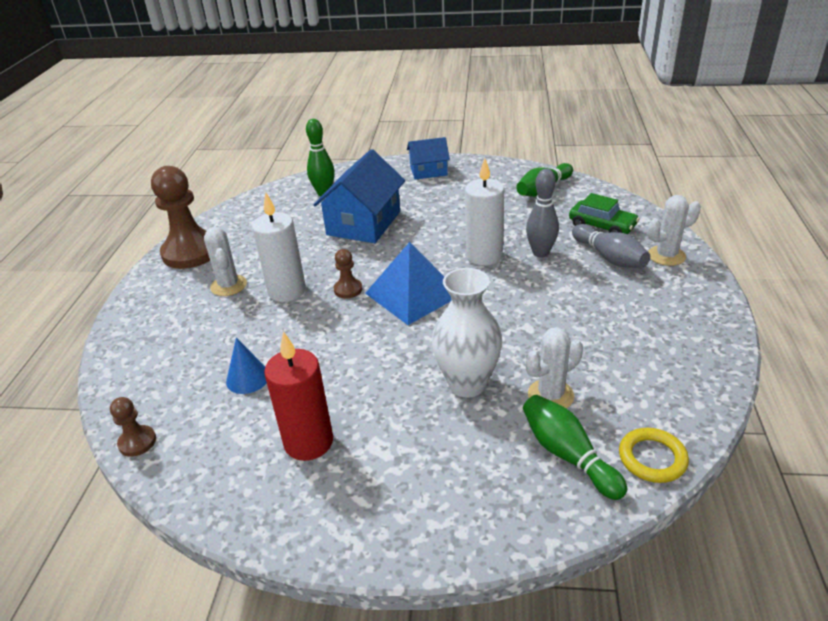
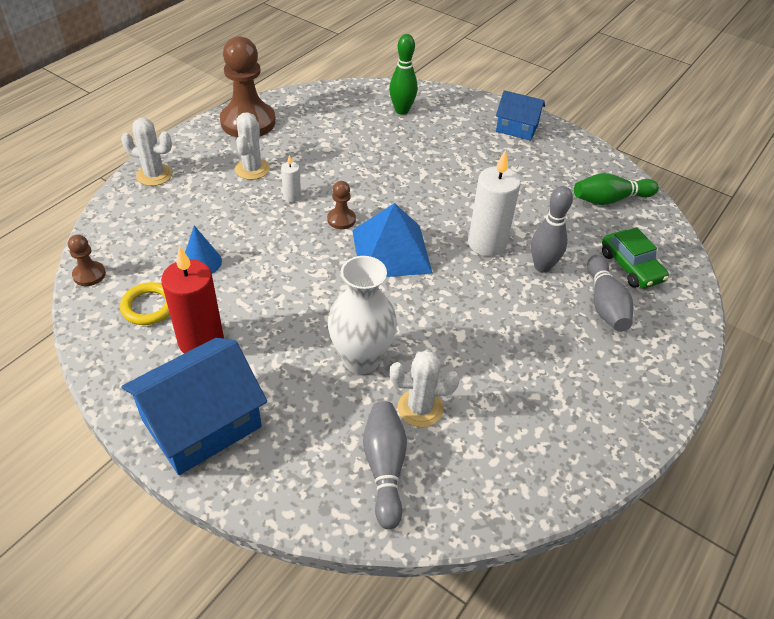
camera: 25 degrees right, 10 degrees up
white candle [252,193,306,302] -> white candle [281,155,301,202], size x0.48
blue house [313,149,405,243] -> blue house moved to [122,338,267,475]
green bowling pin [523,395,627,500] -> grey bowling pin [363,401,407,529]
yellow ring [619,428,689,483] -> yellow ring moved to [120,282,170,325]
white cactus [648,195,701,266] -> white cactus moved to [121,118,172,186]

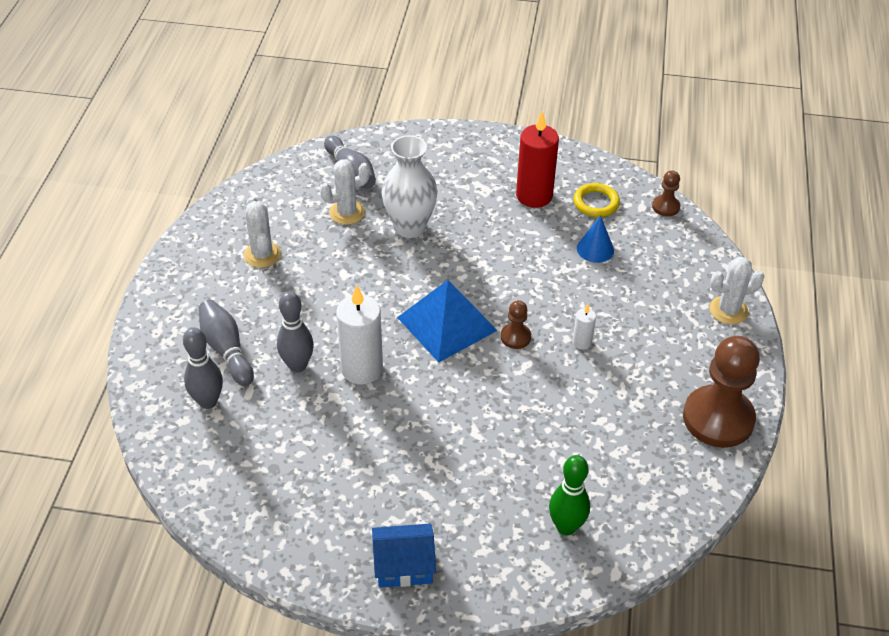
camera: 155 degrees right, 0 degrees up
blue house [122,338,267,475] -> none
white cactus [235,112,270,180] -> white cactus moved to [244,197,281,268]
green bowling pin [574,173,659,205] -> none
green car [602,227,669,288] -> grey bowling pin [183,327,223,409]

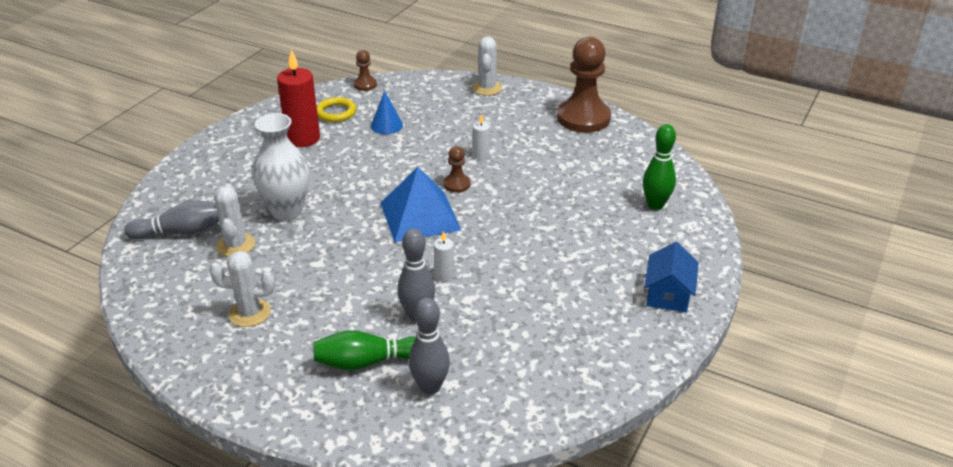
camera: 70 degrees left, 10 degrees down
grey bowling pin [199,300,254,386] -> green bowling pin [314,330,416,370]
white candle [336,285,383,385] -> white candle [434,231,454,281], size x0.48

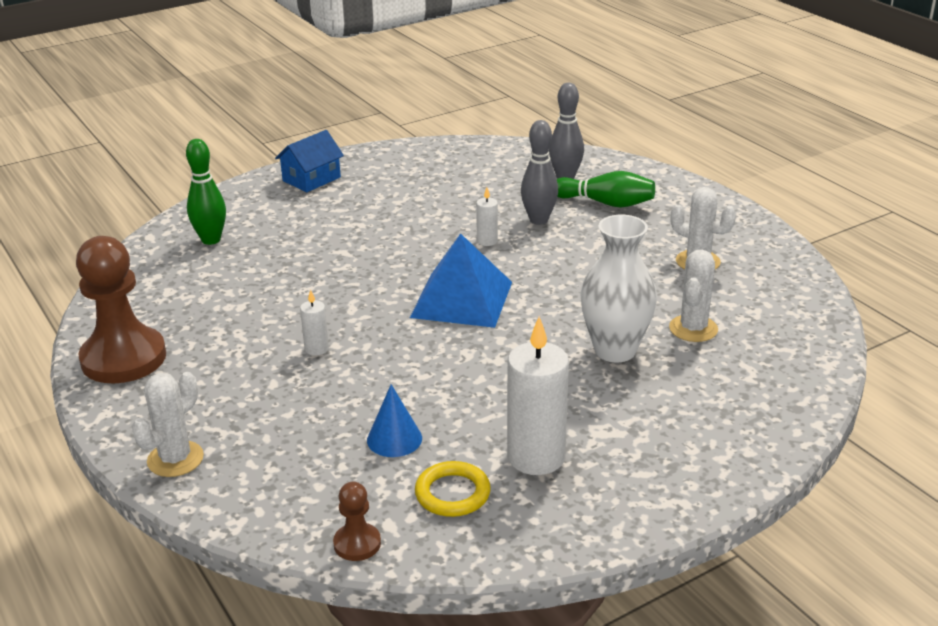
camera: 150 degrees left, 5 degrees down
grey bowling pin [124,200,219,239] -> none
red candle [277,50,320,147] -> white candle [507,317,569,475]
brown pawn [444,146,470,193] -> none

